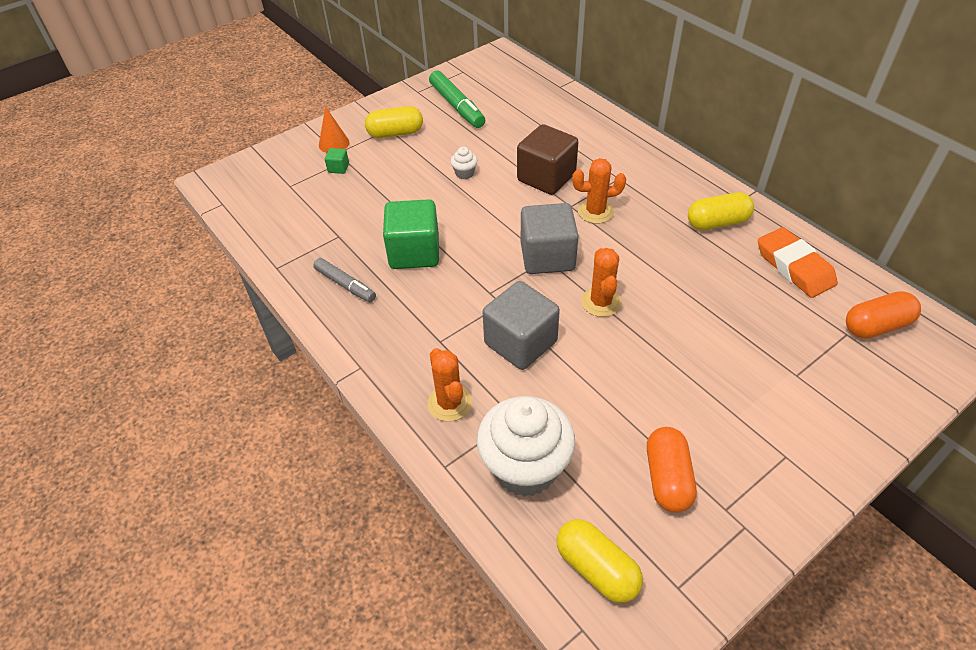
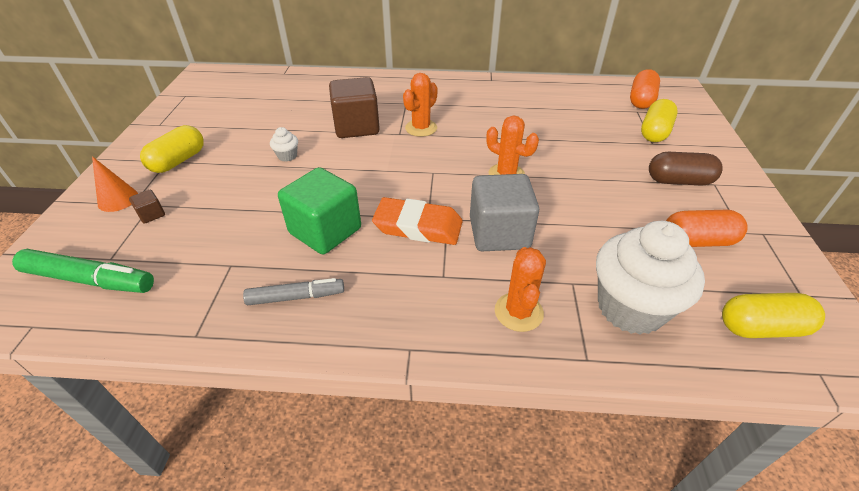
camera: 50 degrees left, 5 degrees down
green cube [325,148,349,174] -> brown cube [129,190,165,224]
orange cactus [428,348,472,422] -> orange cactus turned 75 degrees clockwise [495,247,546,332]
green marker [429,70,485,128] -> green marker moved to [12,249,154,293]
grey cube [521,203,579,274] -> none
orange capsule [647,427,697,513] -> orange capsule turned 45 degrees counterclockwise [666,209,748,247]
yellow capsule [688,192,754,230] -> yellow capsule moved to [641,99,678,142]
orange eraser [758,227,838,298] -> orange eraser moved to [372,197,463,245]
none -> brown capsule [649,152,723,186]

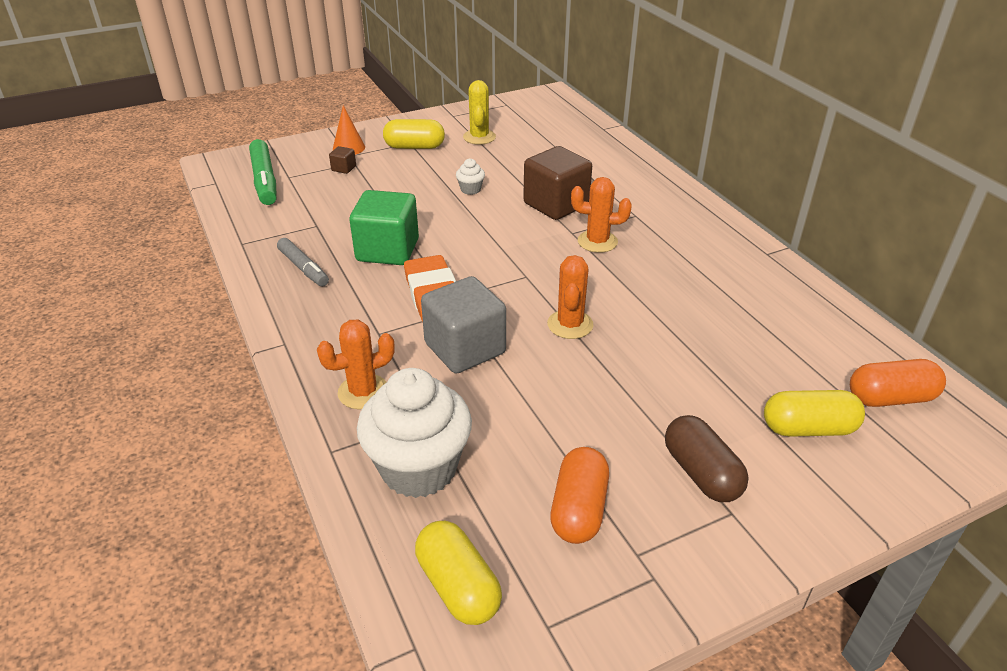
camera: 60 degrees right, 5 degrees down
orange capsule [666,209,748,247] -> orange capsule turned 45 degrees clockwise [550,447,609,544]
none -> yellow cactus [463,80,496,145]

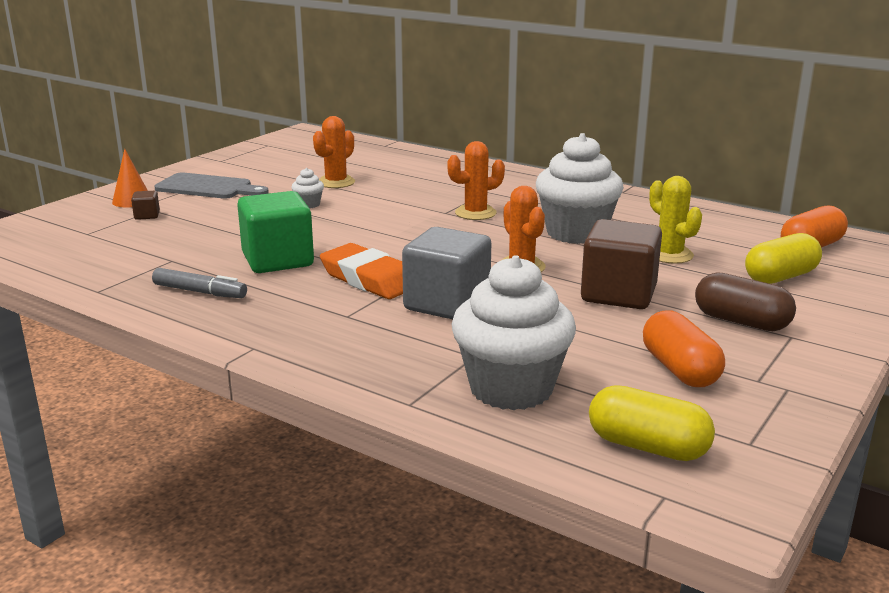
camera: 30 degrees left, 15 degrees down
green marker [249,139,277,205] -> none
orange cactus [317,319,395,410] -> orange cactus moved to [313,116,355,188]
yellow capsule [383,119,445,149] -> grey cutting board [154,172,269,199]
yellow cactus [463,80,496,145] -> yellow cactus moved to [649,176,702,264]
brown cube [523,146,592,220] -> brown cube moved to [581,219,662,309]
none -> white cupcake [536,133,624,244]

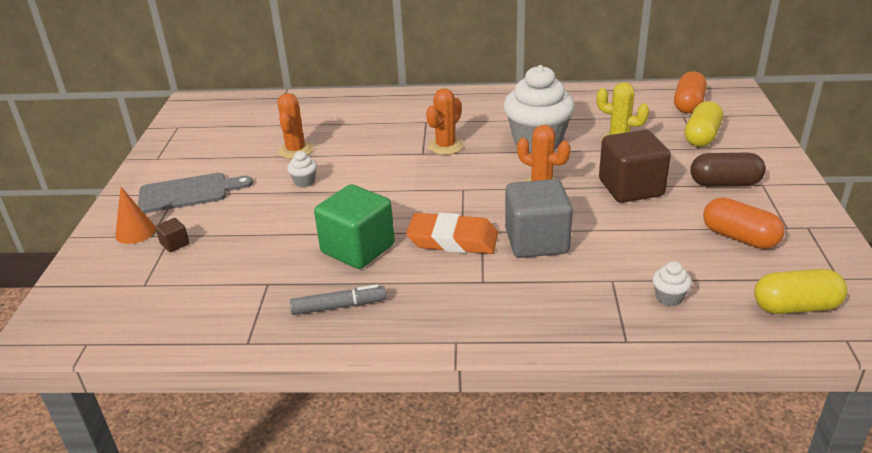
camera: 30 degrees left, 10 degrees up
white cupcake [451,255,576,410] -> white cupcake [652,261,692,306], size x0.41

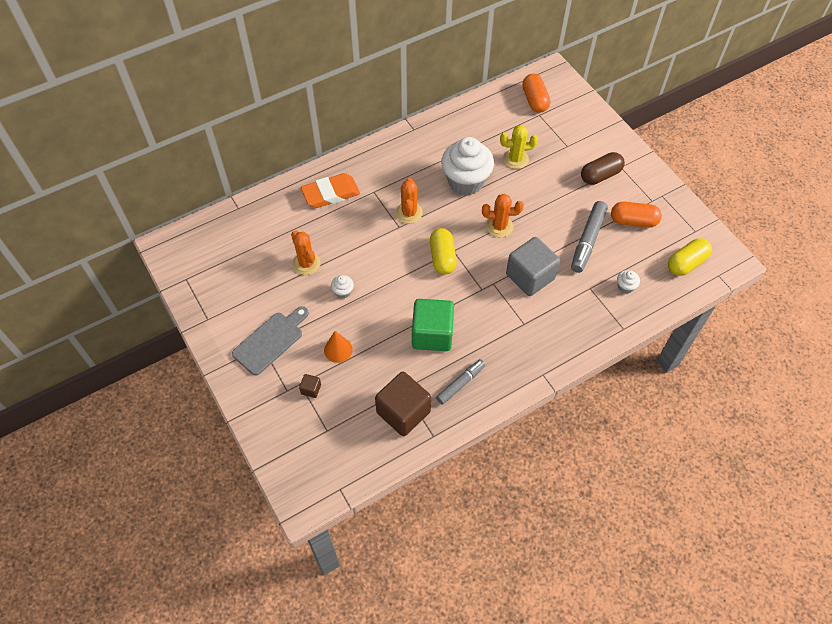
camera: 35 degrees left, 25 degrees up
orange cone [115,187,156,244] -> orange cone moved to [324,331,353,363]
orange eraser [406,212,498,254] -> orange eraser moved to [301,173,360,208]
brown cube [599,130,671,203] -> brown cube moved to [375,372,431,436]
yellow capsule [685,101,723,147] -> yellow capsule moved to [430,228,457,275]
none -> grey marker [571,201,608,273]

